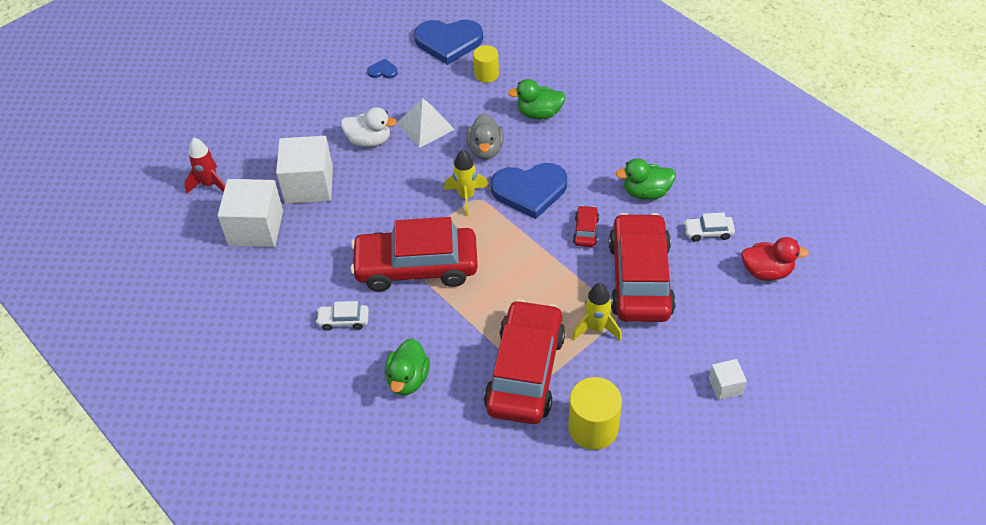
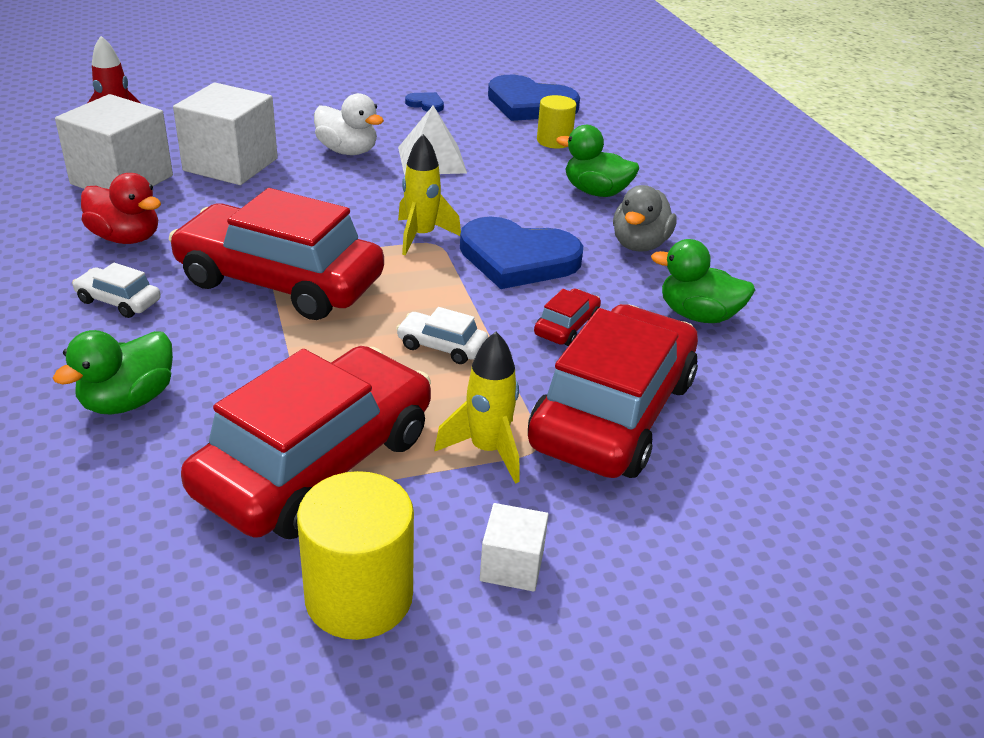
camera: 20 degrees right, 15 degrees down
grey duck [466,113,504,159] -> grey duck moved to [613,185,677,252]
white car [684,212,735,242] -> white car moved to [396,307,488,364]
white cube [709,359,747,400] -> white cube moved to [480,503,549,592]
red duck [741,237,809,281] -> red duck moved to [81,173,161,244]

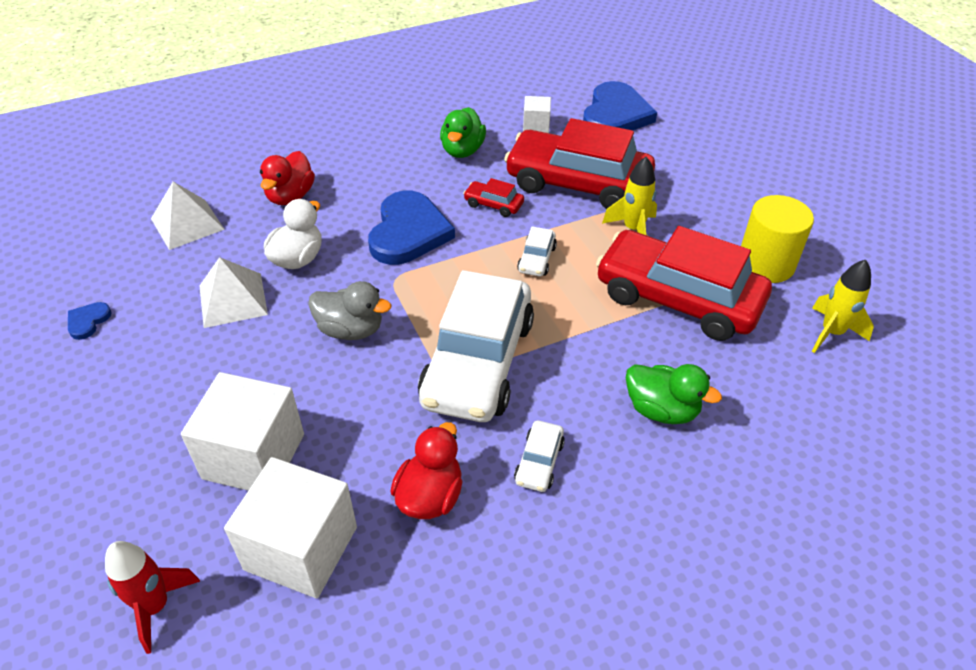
camera: 95 degrees left, 10 degrees up
red car [169,188,384,320] -> white car [418,270,534,422]
white duck [314,93,384,155] -> white duck moved to [264,199,322,269]
yellow rocket [398,134,461,256] -> yellow rocket moved to [812,260,874,353]
white cube [480,503,549,592] -> white cube moved to [523,96,551,133]
blue heart [488,75,580,121] -> blue heart moved to [583,81,657,130]
yellow cylinder [537,95,576,149] -> white pyramid [151,182,225,250]
green duck [556,125,639,197] -> red duck [260,151,315,205]
grey duck [613,185,677,252] -> grey duck moved to [308,281,391,340]

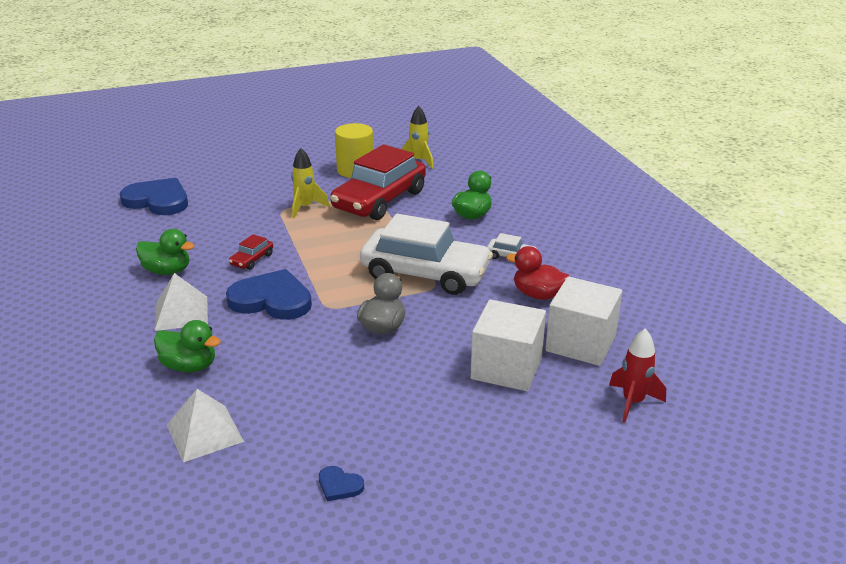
camera: 85 degrees left, 15 degrees down
white pyramid [200,257,268,328] -> white pyramid moved to [154,273,208,331]
red duck [260,151,315,205] -> green duck [154,320,221,372]
white duck [264,199,322,269] -> none
red car [504,118,655,209] -> none
white car [517,226,557,277] -> none
white cube [523,96,551,133] -> none

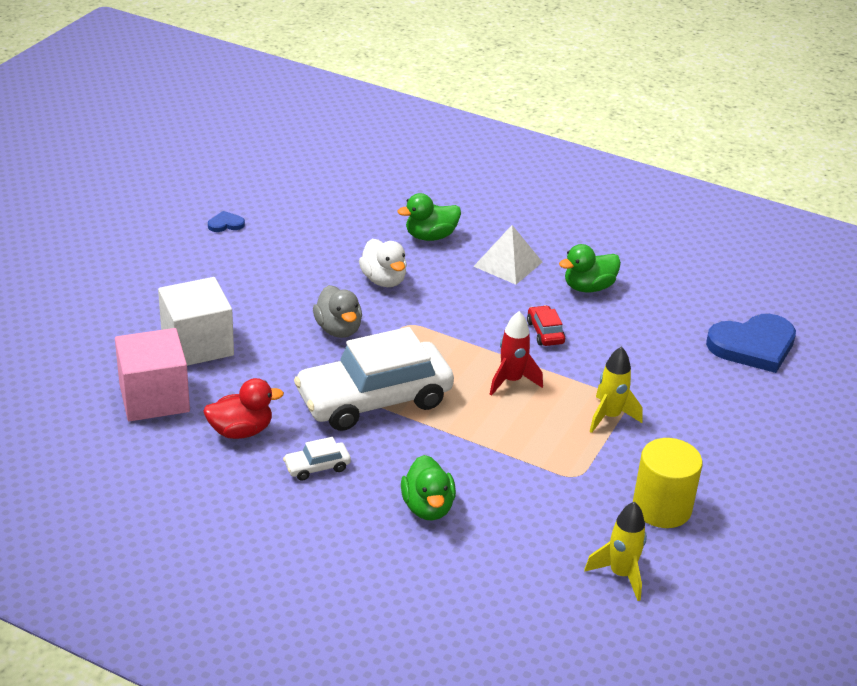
camera: 135 degrees right, 5 degrees up
white pyramid [167,389,244,462] -> none
blue heart [226,269,312,320] -> none
red car [330,144,426,220] -> none
white cube [545,277,622,366] -> pink cube [115,328,190,421]
red rocket [609,328,666,423] -> red rocket moved to [490,311,543,396]
none -> white duck [359,239,407,287]

